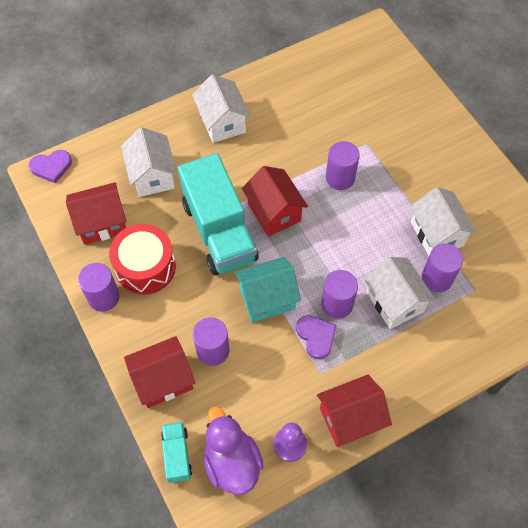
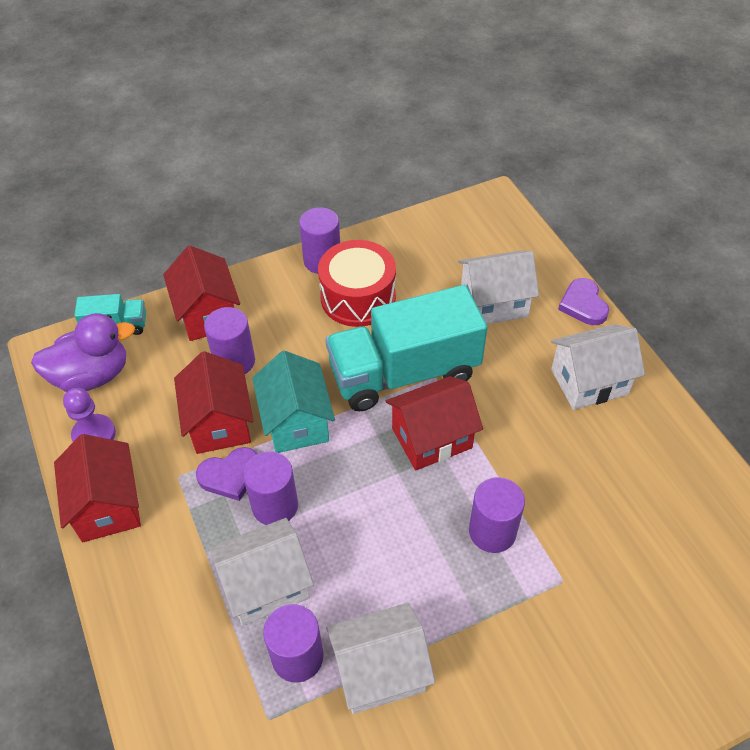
camera: 95 degrees right, 10 degrees down
purple heart [29,150,72,183] -> purple heart moved to [558,278,609,325]
red house [66,182,127,245] -> red house moved to [174,351,253,454]

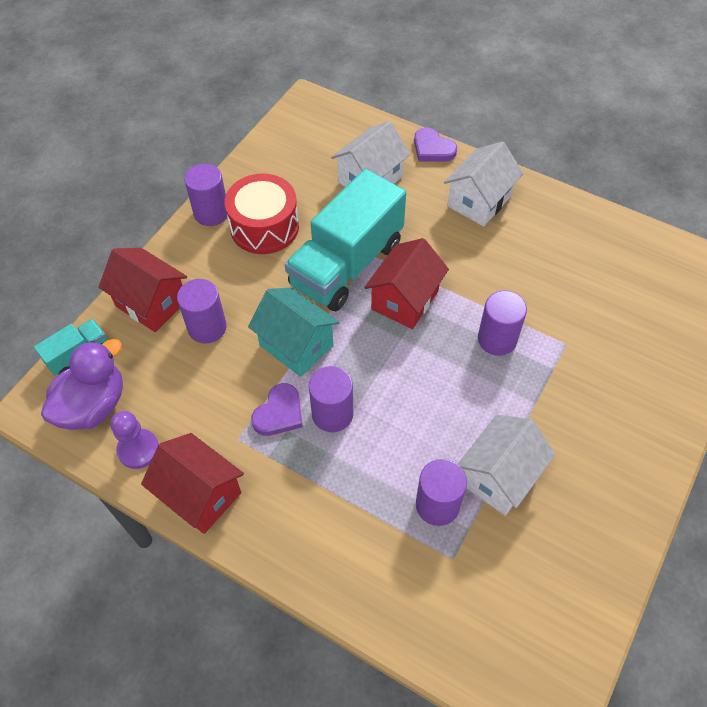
camera: 35 degrees left, 5 degrees up
red house [174,351,253,454] -> none
white house [210,518,314,626] -> none

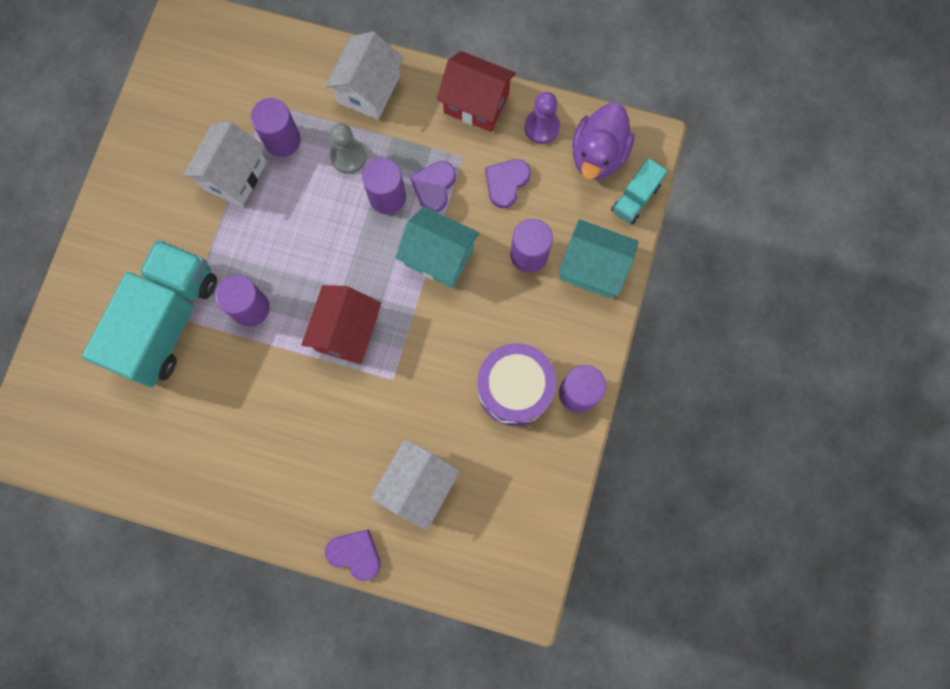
camera: 165 degrees right, 20 degrees up
red house [99,248,187,332] -> turquoise house [558,219,638,299]
red drum [225,174,299,254] -> purple drum [477,343,556,426]
turquoise truck [285,169,406,311] -> turquoise truck moved to [82,239,217,387]
white house [444,141,523,227] -> white house moved to [325,31,404,120]
none -> grey pawn [329,123,366,174]
none -> purple heart [485,159,531,208]

